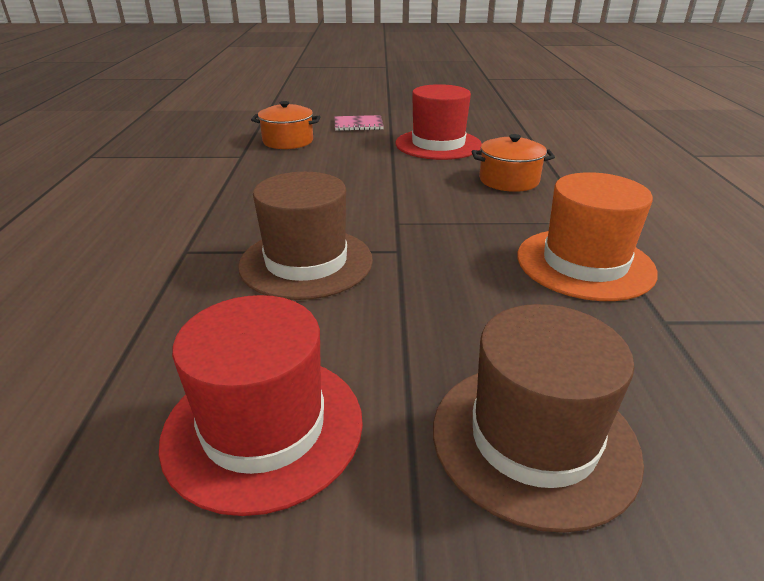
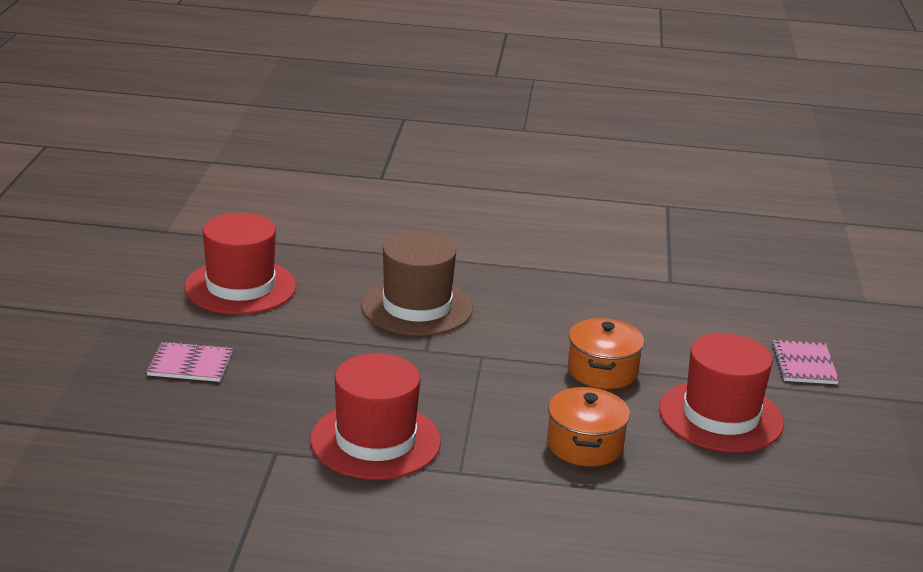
camera: 95 degrees right, 5 degrees down
orange pot [251,101,320,149] -> orange pot moved to [568,318,644,389]
brown hat [433,304,644,533] -> pink notebook [146,341,233,382]
orange hat [517,172,658,301] -> red hat [310,353,441,480]

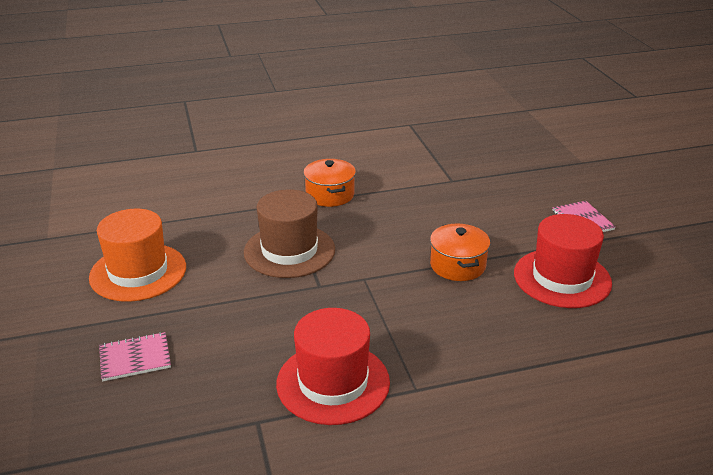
camera: 20 degrees left, 5 degrees up
red hat [185,213,296,315] -> orange hat [89,209,186,302]
orange pot [547,387,630,466] -> orange pot moved to [303,159,356,207]

